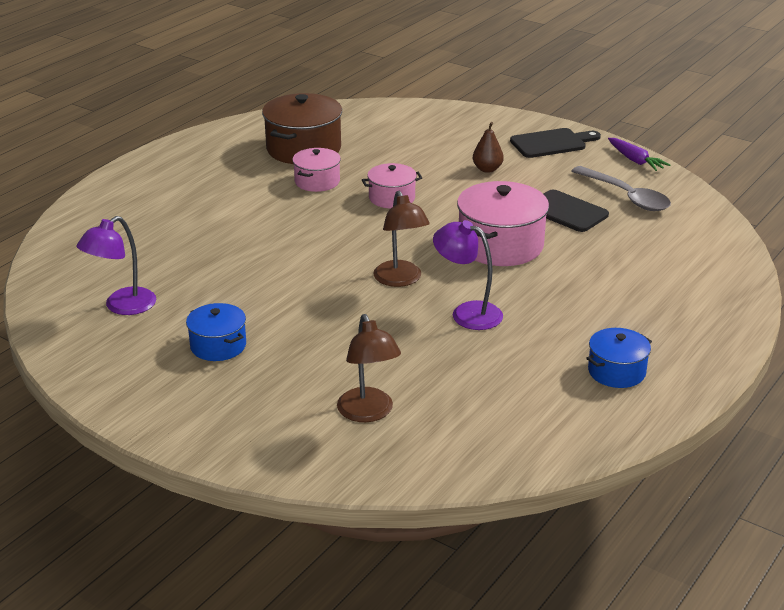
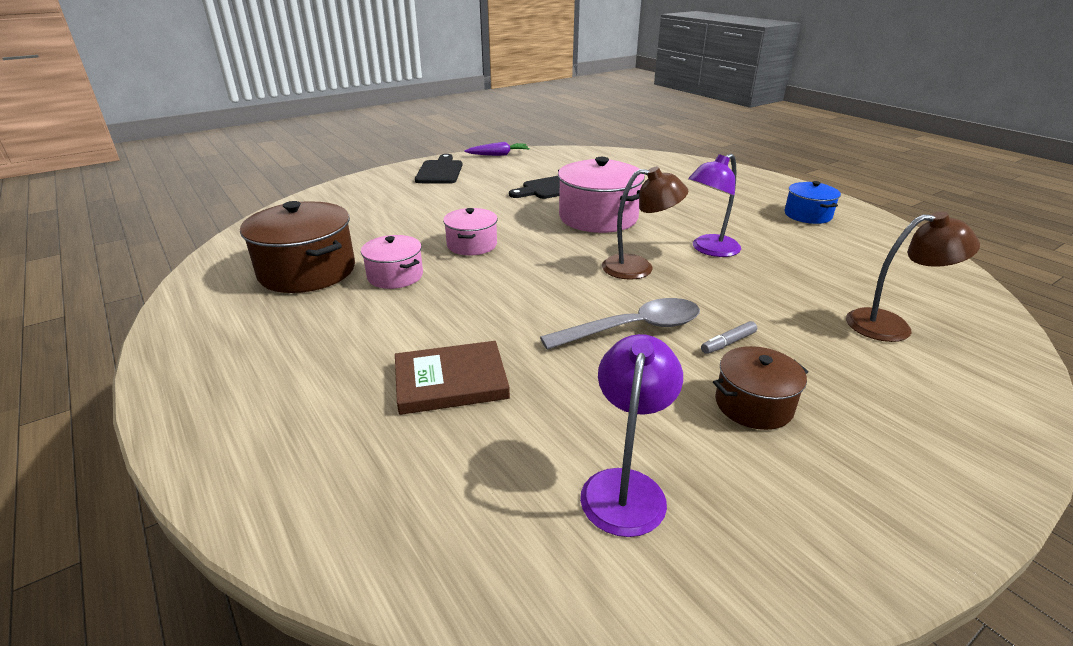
camera: 70 degrees left, 0 degrees up
purple lamp [77,216,156,315] -> purple lamp turned 135 degrees counterclockwise [580,334,683,537]
blue pot [186,303,246,361] -> brown pot [713,346,808,430]
brown pear [473,122,504,173] -> none
grey spoon [572,166,671,211] -> grey spoon moved to [540,298,700,350]
none -> brown book [395,341,510,415]
none -> grey marker [701,321,757,354]

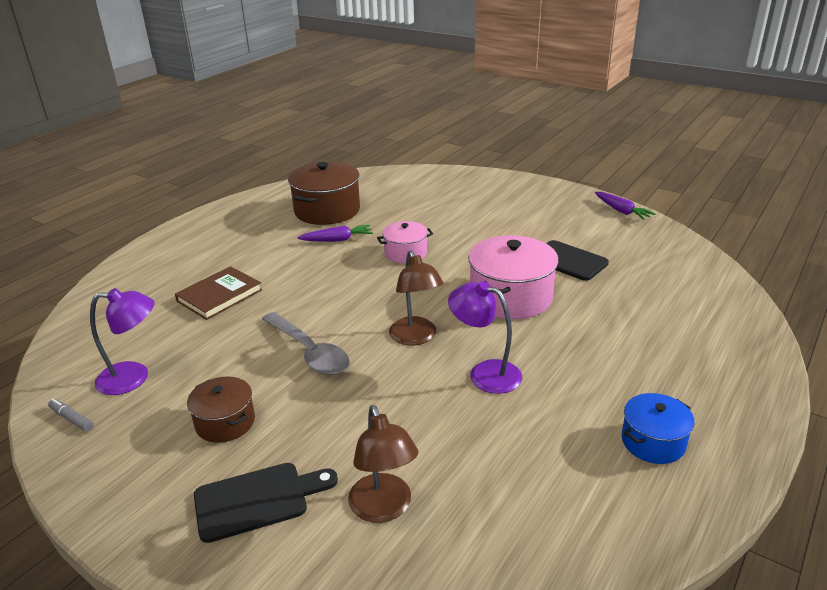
camera: 70 degrees right, 0 degrees up
pink pot [361,235,423,289] -> purple carrot [298,225,373,242]
brown book [395,341,510,415] -> brown book turned 75 degrees clockwise [175,266,262,320]
black cutting board [415,154,463,184] -> black cutting board moved to [194,463,338,543]
grey marker [701,321,757,354] -> grey marker moved to [48,399,93,432]

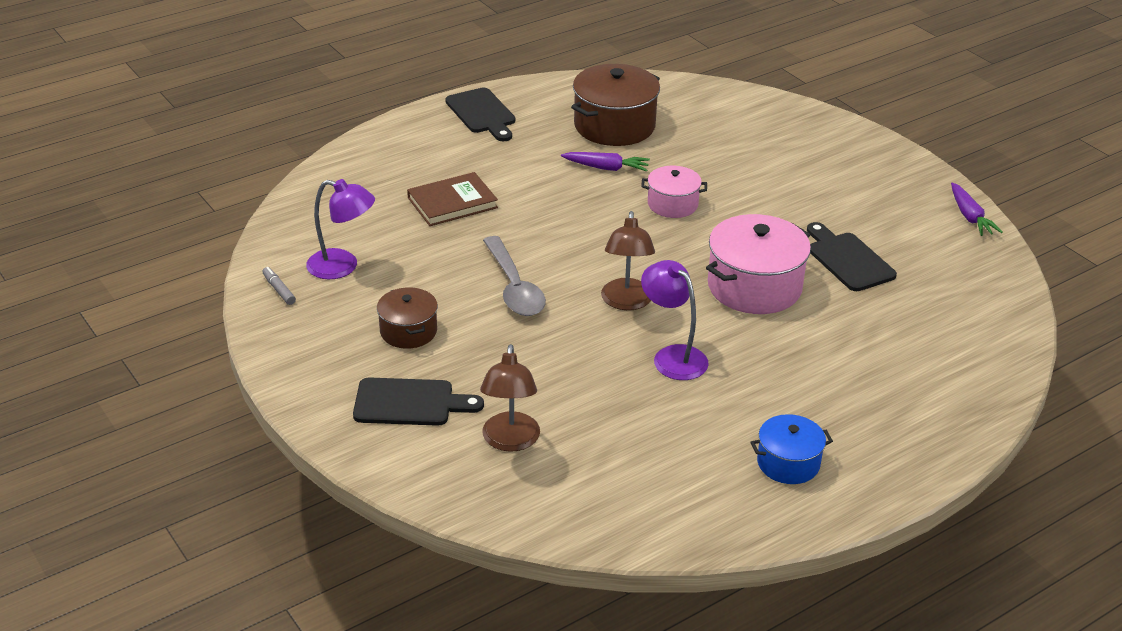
camera: 20 degrees right, 5 degrees up
none -> black cutting board [445,88,515,141]

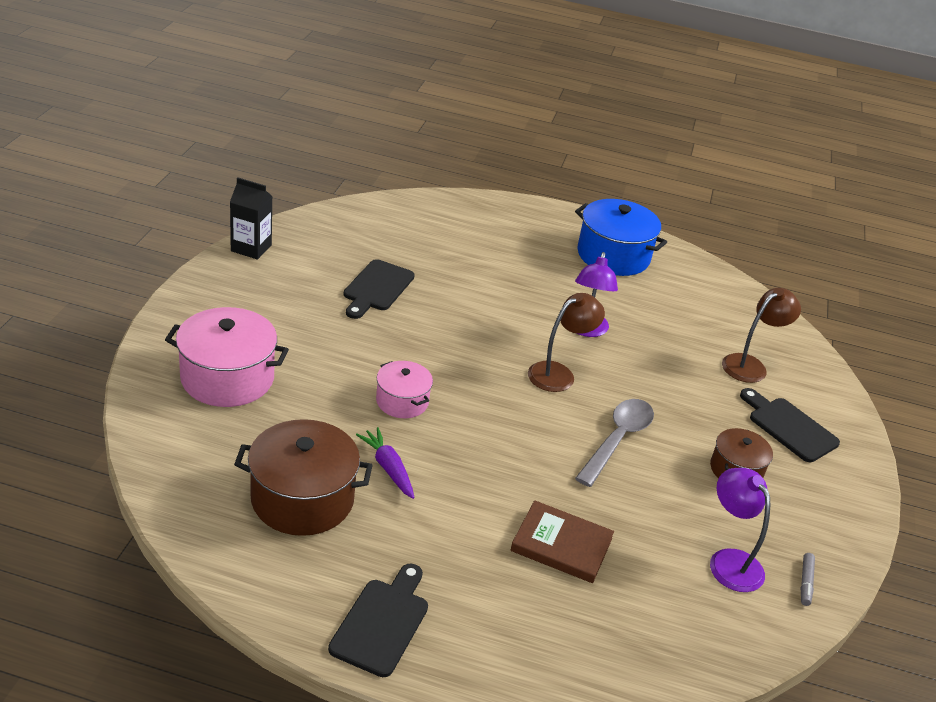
camera: 135 degrees left, 0 degrees up
pink pot [706,214,811,314] -> pink pot moved to [165,307,289,407]
blue pot [751,414,833,484] -> blue pot [575,199,667,276], size x1.73
purple carrot [951,183,1003,236] -> black carton [230,177,273,259]

